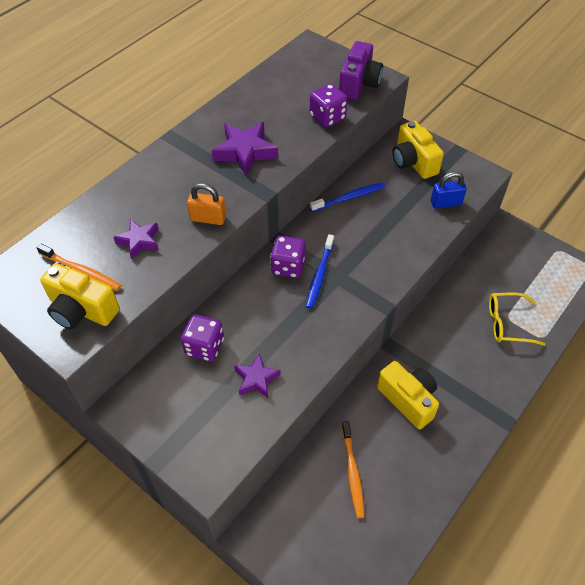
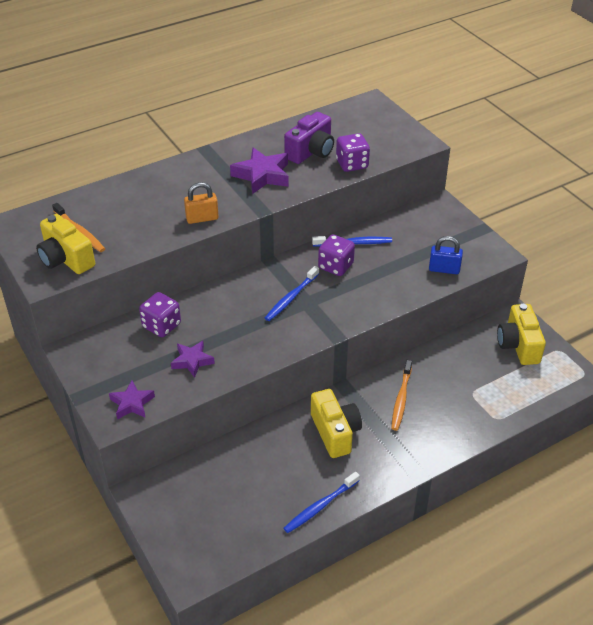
camera: 20 degrees right, 10 degrees down
purple star [113,219,159,259] -> purple star moved to [109,381,155,420]
orange padlock [187,183,226,225] -> orange padlock turned 45 degrees counterclockwise [184,182,219,224]
purple dice [270,236,306,278] -> purple dice moved to [318,235,355,276]
purple camera [339,41,383,100] -> purple camera moved to [284,112,334,164]
orange toothbrush [342,421,365,518] -> orange toothbrush moved to [391,360,412,431]
yellow camera [392,121,444,179] -> yellow camera moved to [497,304,546,365]
yellow glasses [489,292,546,346] -> none
none -> blue toothbrush [284,472,360,533]

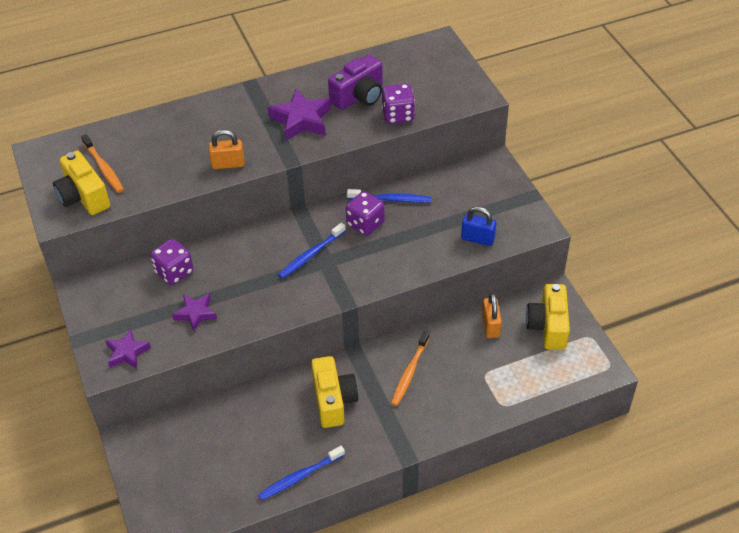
camera: 10 degrees right, 5 degrees up
none -> orange padlock [482,293,502,338]

